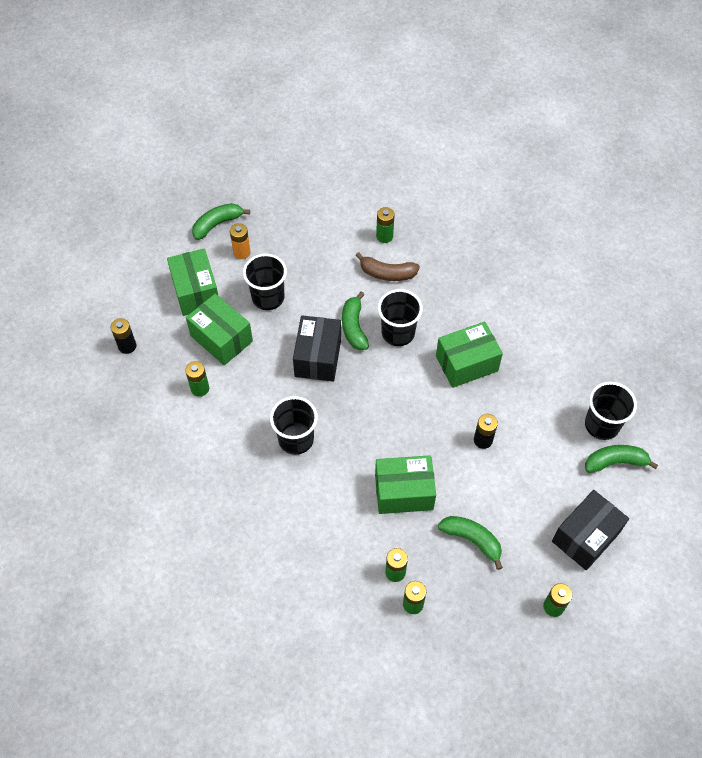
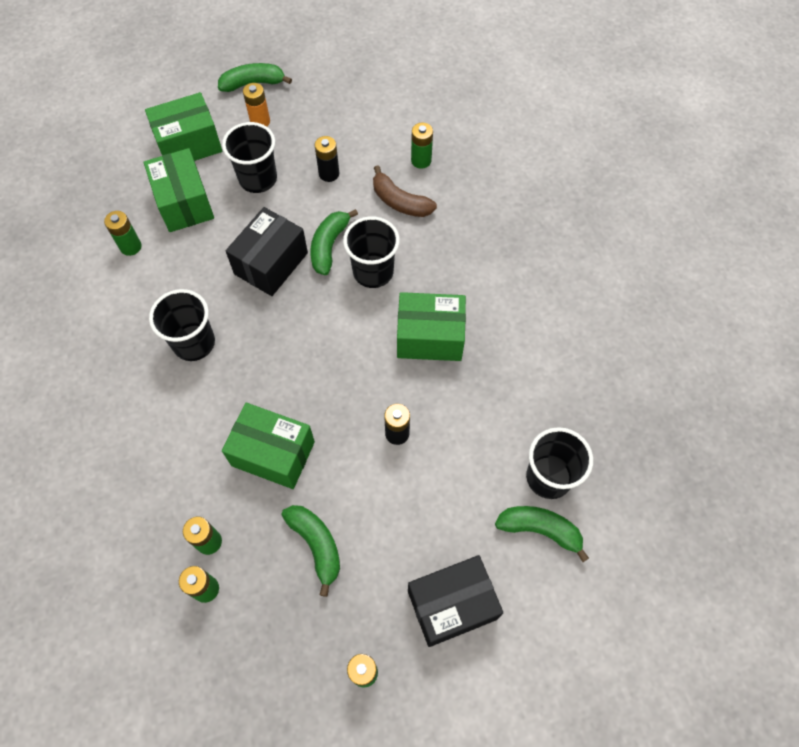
camera: 25 degrees right, 5 degrees up
black battery [111,318,136,354] -> black battery moved to [315,136,339,182]
green box [167,249,218,316] -> green box turned 60 degrees clockwise [145,92,222,161]

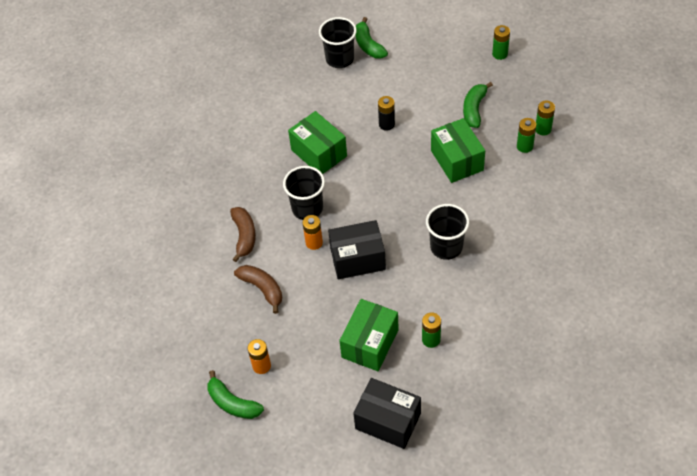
camera: 130 degrees left, 10 degrees down
green box [145,92,222,161] -> none
black cup [222,122,277,193] -> none
green banana [310,209,358,275] -> orange battery [302,215,323,250]
black battery [315,136,339,182] -> brown banana [234,265,282,314]
black box [408,555,503,647] -> black box moved to [353,378,421,449]
green battery [411,123,433,169] -> none

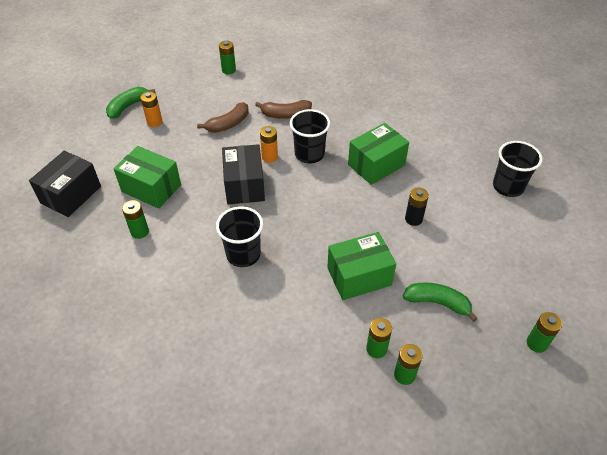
camera: 90 degrees right, 5 degrees down
green banana [355,17,388,59] -> none
none -> green battery [219,41,236,74]

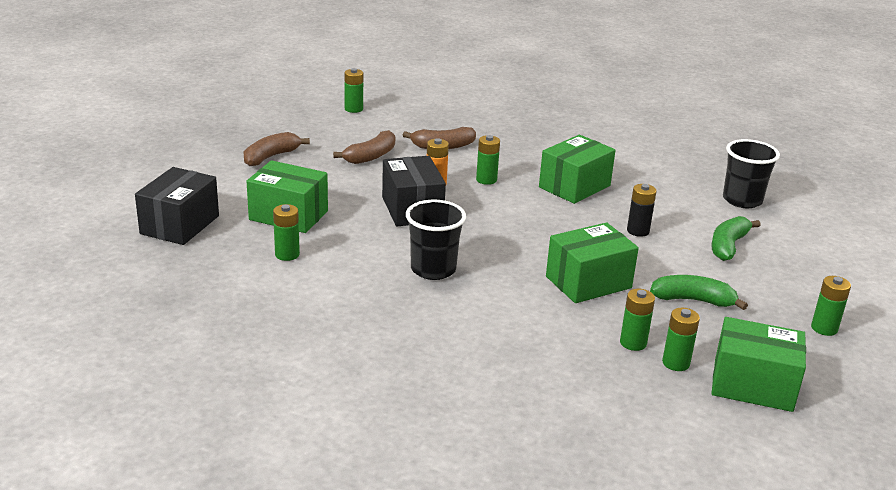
camera: 10 degrees left, 20 degrees down
green banana [106,87,155,119] -> green banana moved to [711,216,761,261]
orange battery [140,92,162,127] -> brown banana [244,132,310,166]
black cup [290,109,330,163] -> green battery [476,135,500,185]
none -> green box [711,317,806,412]

